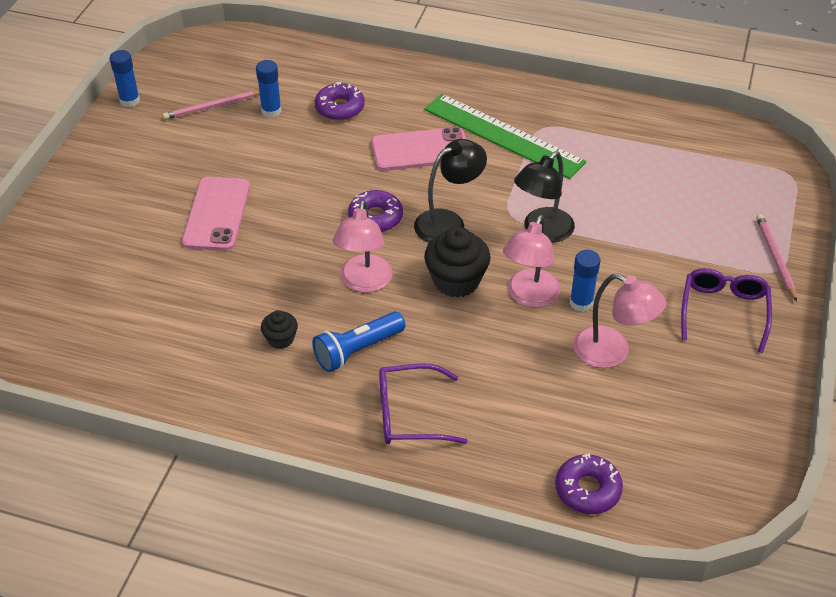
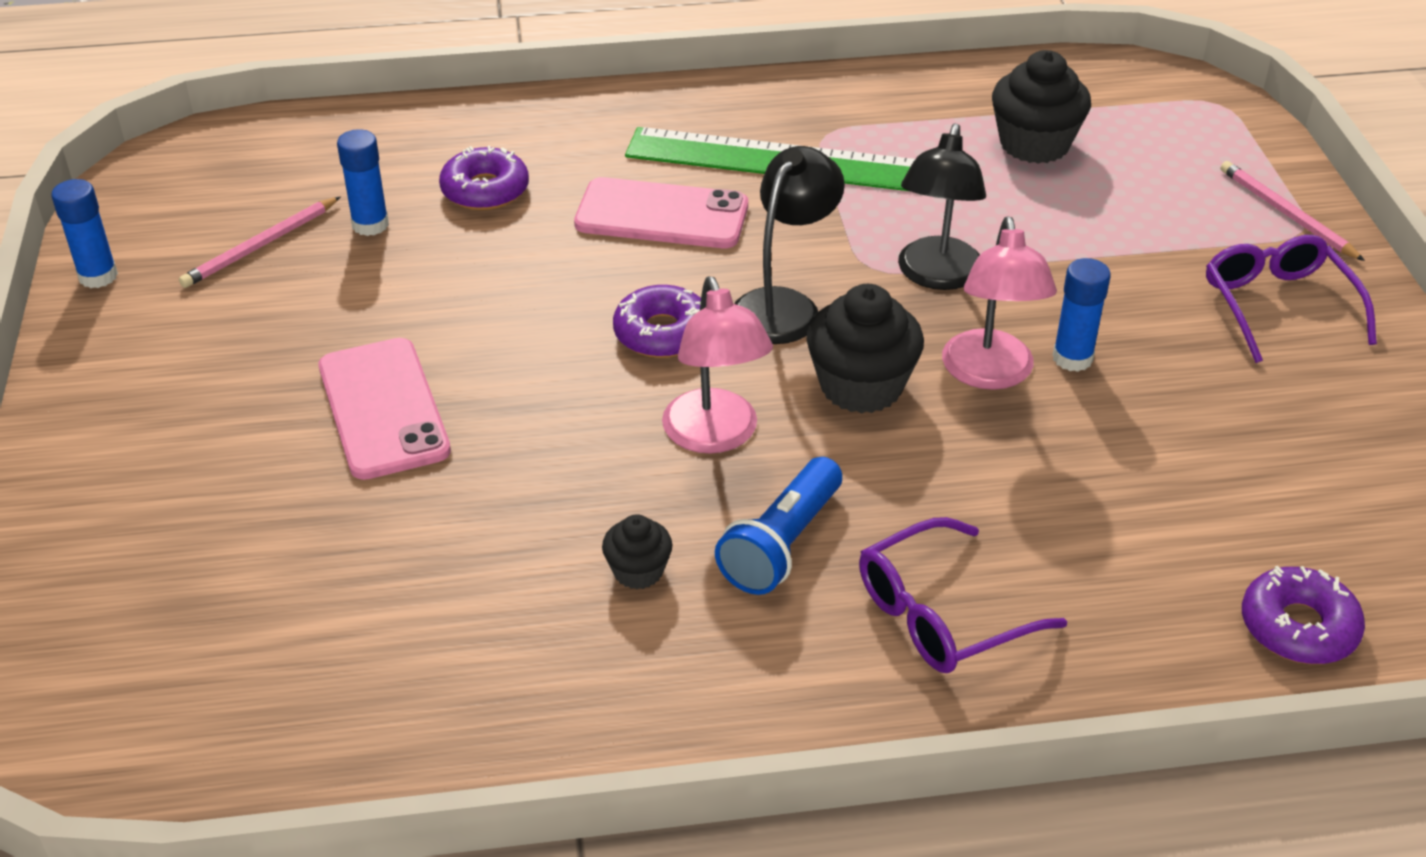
camera: 25 degrees left, 5 degrees down
pink phone [371,127,466,171] -> pink phone turned 45 degrees clockwise [574,177,748,248]
pink lamp [573,274,666,368] -> none
none -> black cupcake [992,50,1091,164]

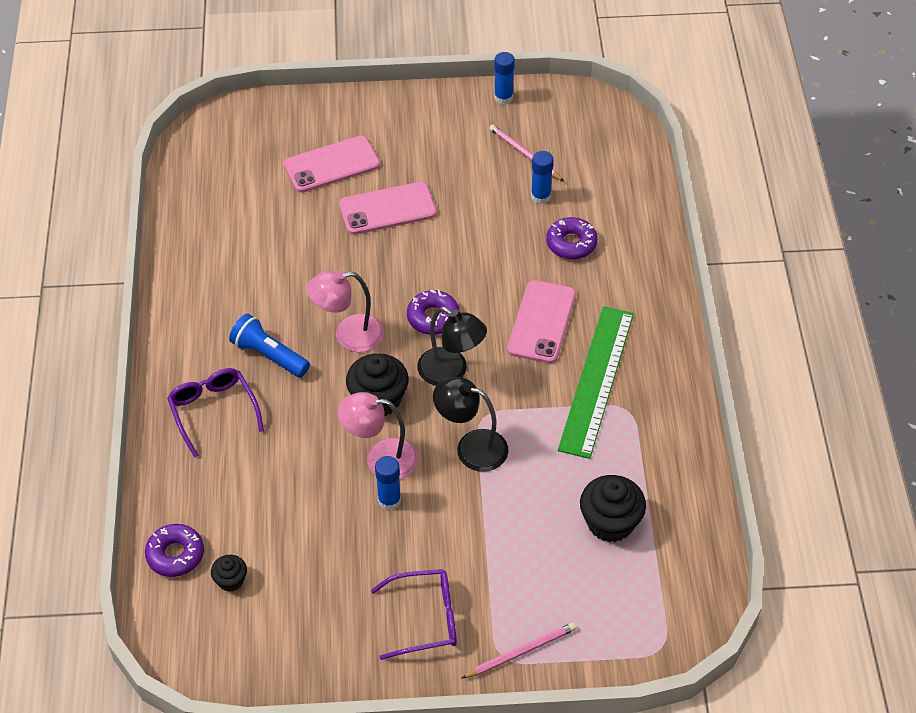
camera: 95 degrees right, 10 degrees up
black cupcake [602,514,672,589] -> black cupcake moved to [211,555,247,592]
none -> pink phone [283,136,380,193]

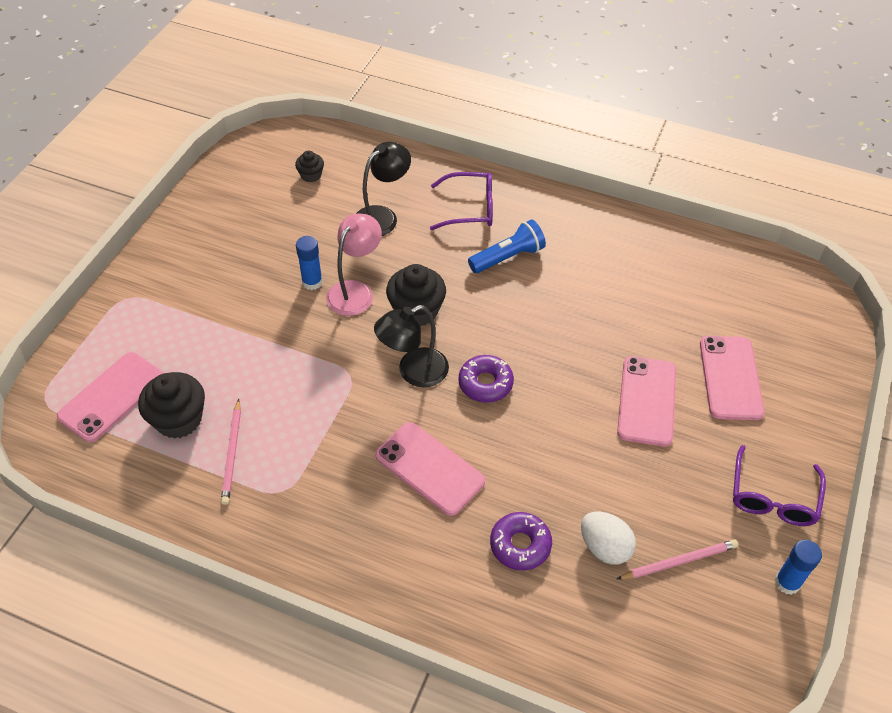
camera: 115 degrees right, 0 degrees up
purple donut [145,524,204,577] -> none
pink lamp [307,270,384,352] -> none
purple glasses [371,569,457,660] -> purple glasses moved to [733,445,826,526]
black lamp [433,377,508,472] -> black lamp moved to [357,142,411,236]
pink pencil [461,623,577,679] -> pink pencil moved to [221,399,241,505]
blue glue stick [531,151,554,204] -> white egg [581,512,636,565]
green ruler [558,306,634,459] -> none
none -> pink phone [57,352,163,442]

